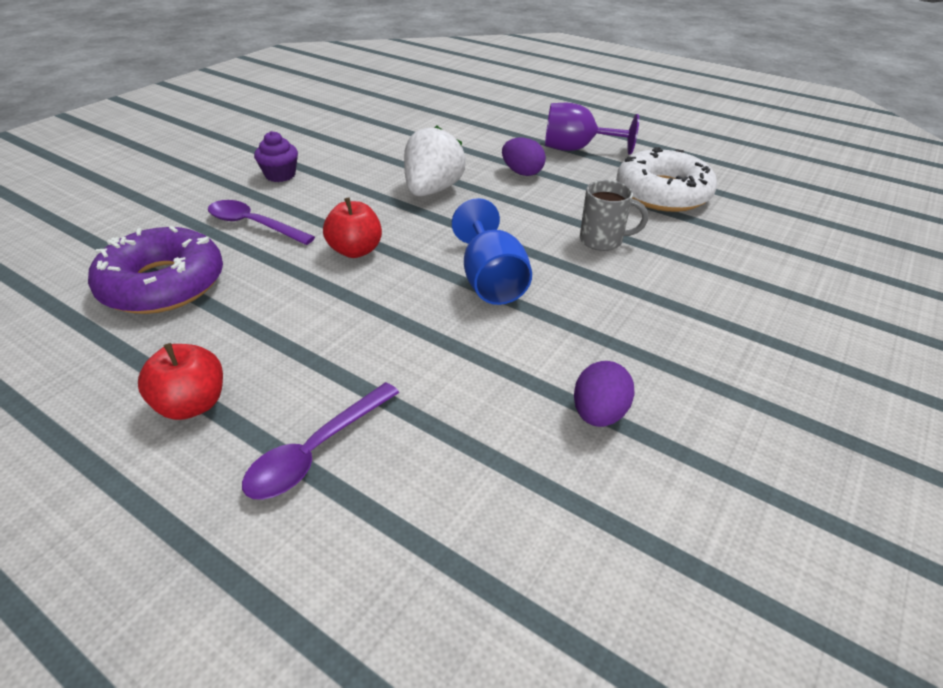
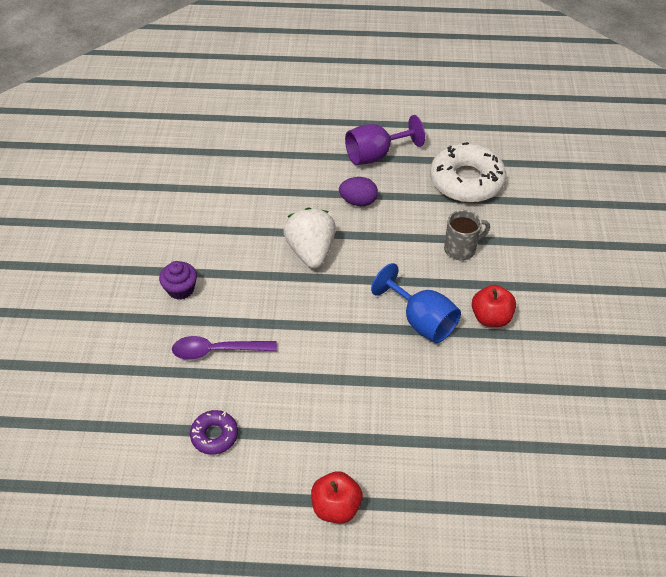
camera: 30 degrees left, 10 degrees up
purple donut [88,226,223,314] -> purple donut [190,410,238,455], size x0.50
purple spoon [242,382,399,500] -> none
red apple [323,197,382,258] -> red apple moved to [472,285,516,327]
purple egg [574,361,635,427] -> none

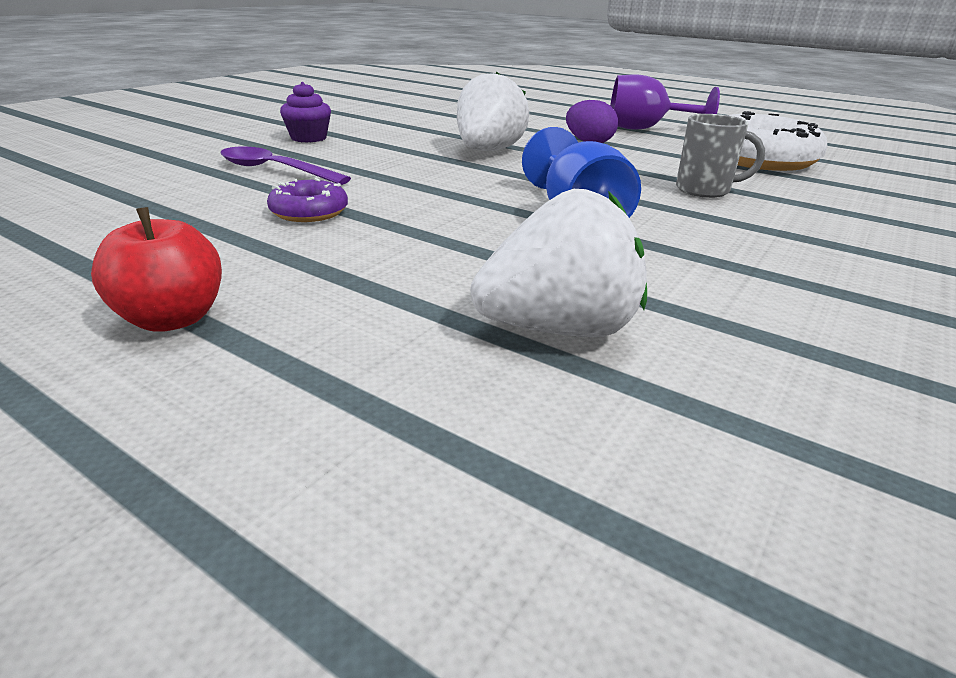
camera: 30 degrees right, 20 degrees down
purple donut [190,410,238,455] -> purple donut moved to [267,178,348,222]
red apple [472,285,516,327] -> none
none -> white strawberry [470,189,647,337]

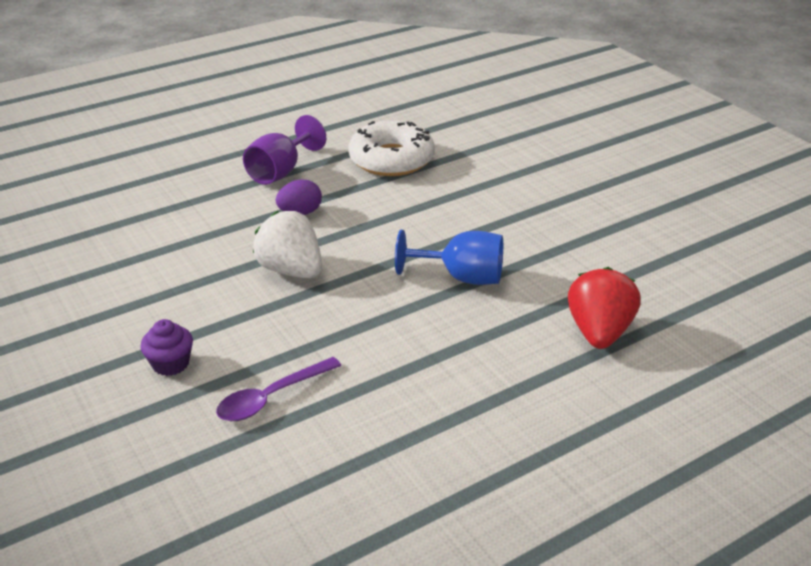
camera: 65 degrees left, 5 degrees up
red apple [91,207,222,332] -> none
purple donut [267,178,348,222] -> none
white strawberry [470,189,647,337] -> red strawberry [568,267,641,349]
grey mug [676,114,765,198] -> none

